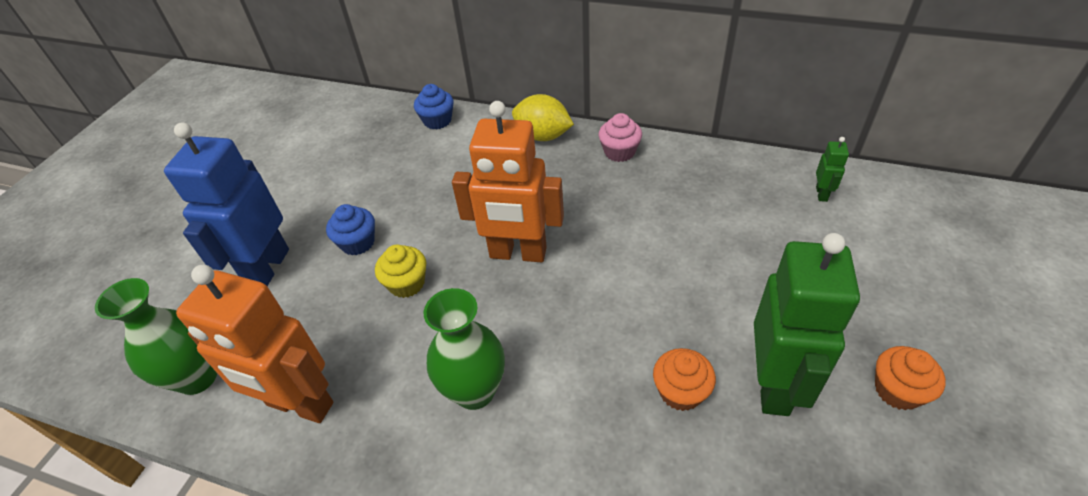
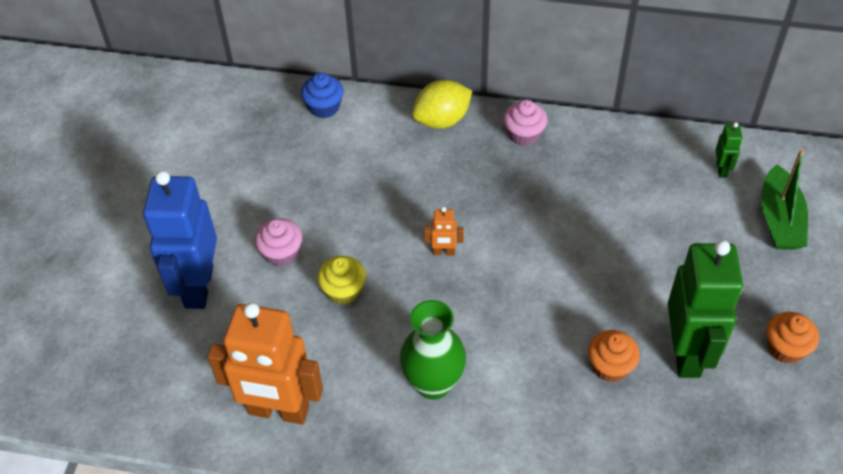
camera: 10 degrees left, 5 degrees up
green vase [95,278,217,395] -> none
blue cupcake [326,204,375,255] -> pink cupcake [255,218,302,267]
orange robot [452,101,564,262] -> orange robot [424,207,464,255], size x0.41
yellow lemon [512,94,574,141] -> yellow lemon turned 45 degrees counterclockwise [412,80,472,129]
none -> green boat [761,149,808,250]

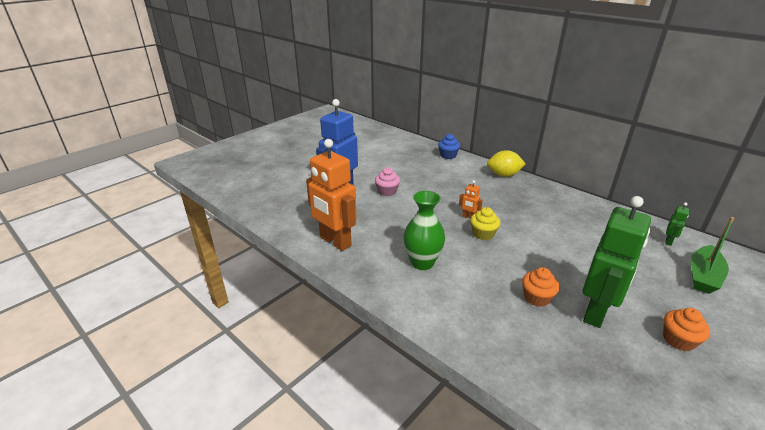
camera: 30 degrees right, 20 degrees down
yellow cupcake [317,256,366,305] -> yellow cupcake moved to [470,207,500,240]
pink cupcake [503,100,547,146] -> none

